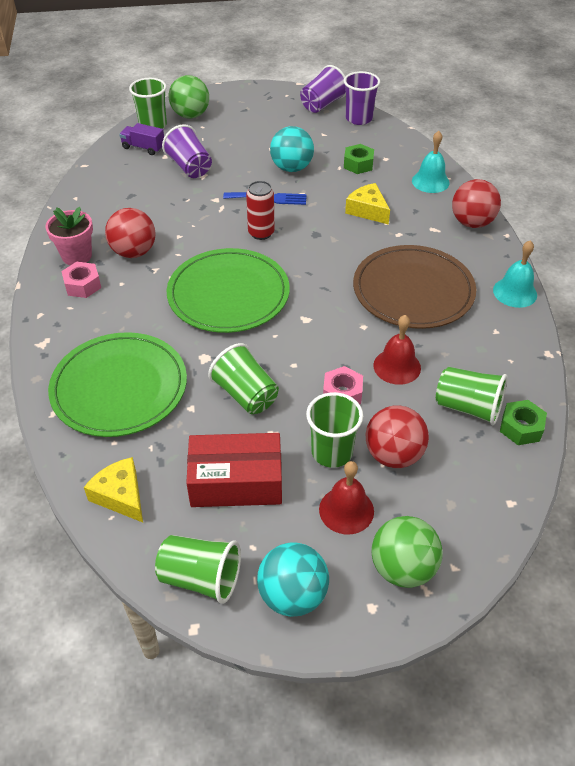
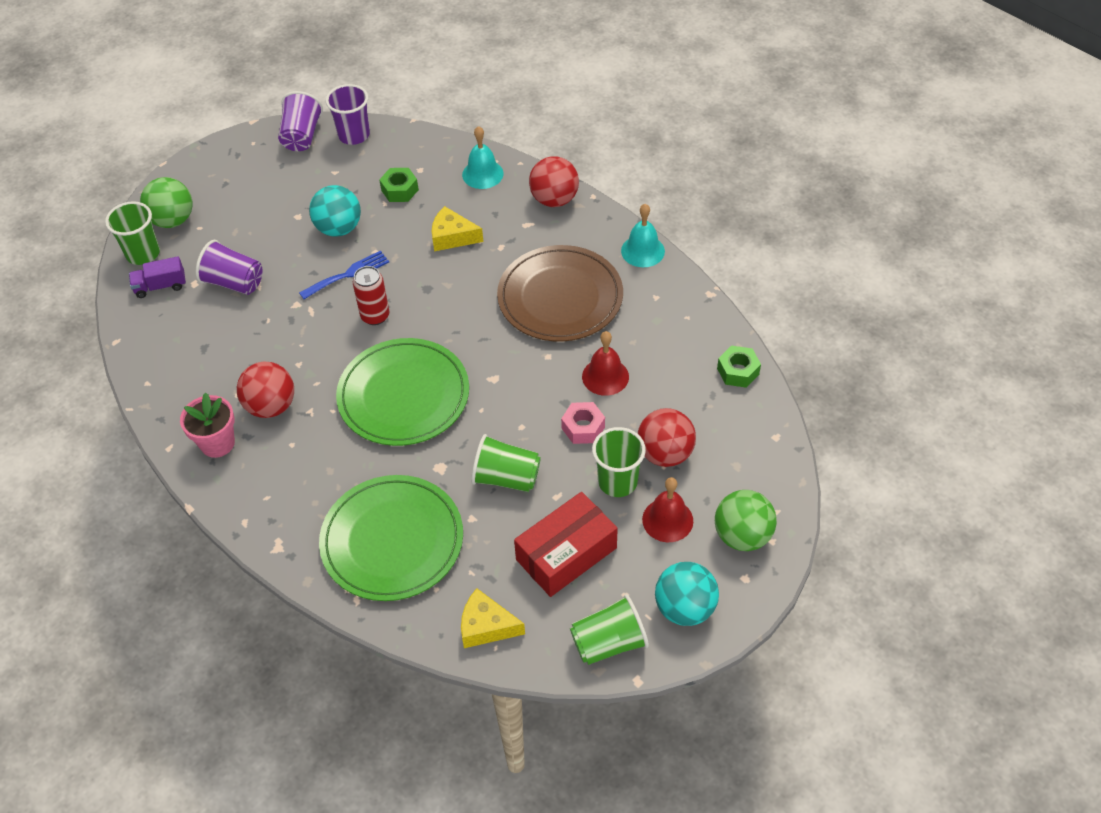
camera: 35 degrees left, 5 degrees up
pink nut [61,262,101,298] -> none
green cup [436,367,507,425] -> none

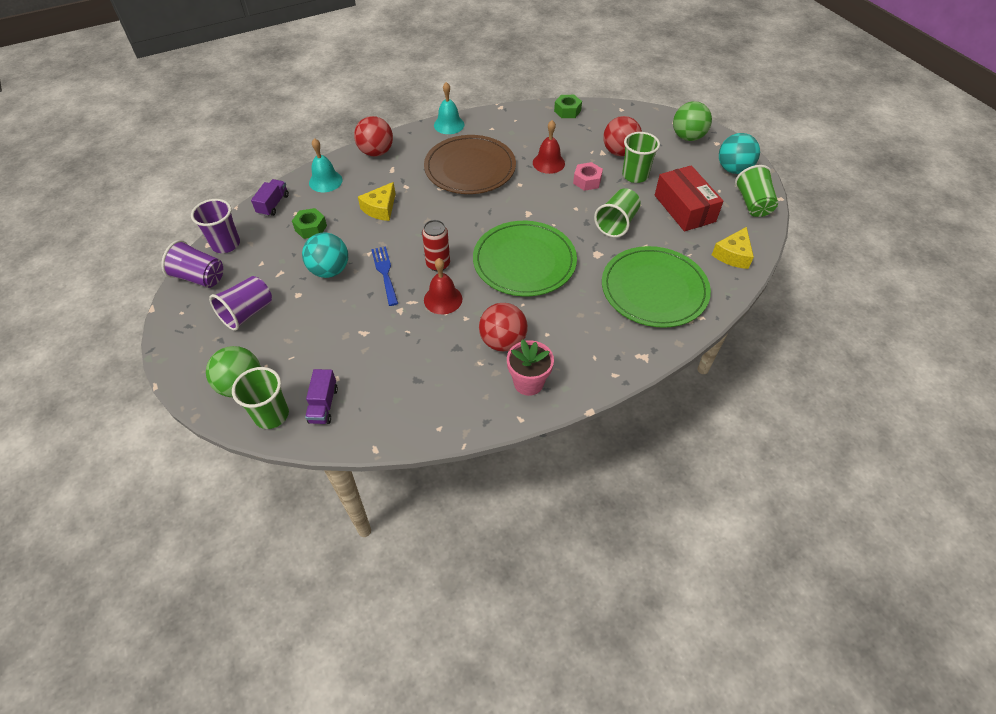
camera: 75 degrees left, 0 degrees up
purple cup [196,240,263,295] -> purple cup moved to [209,276,272,331]
red bell [642,477,693,542] -> red bell moved to [424,258,462,314]
none -> purple truck [251,179,289,217]

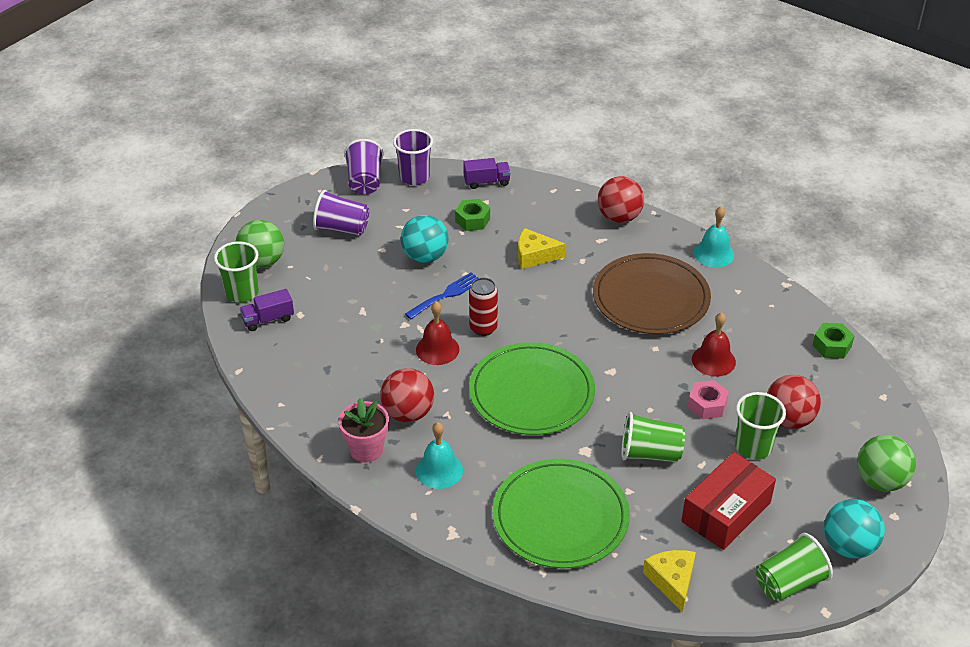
camera: 65 degrees right, 10 degrees down
turquoise bell [309,138,343,192] -> turquoise bell moved to [416,422,463,489]
yellow cheese [712,227,754,269] -> yellow cheese turned 75 degrees clockwise [643,550,696,613]

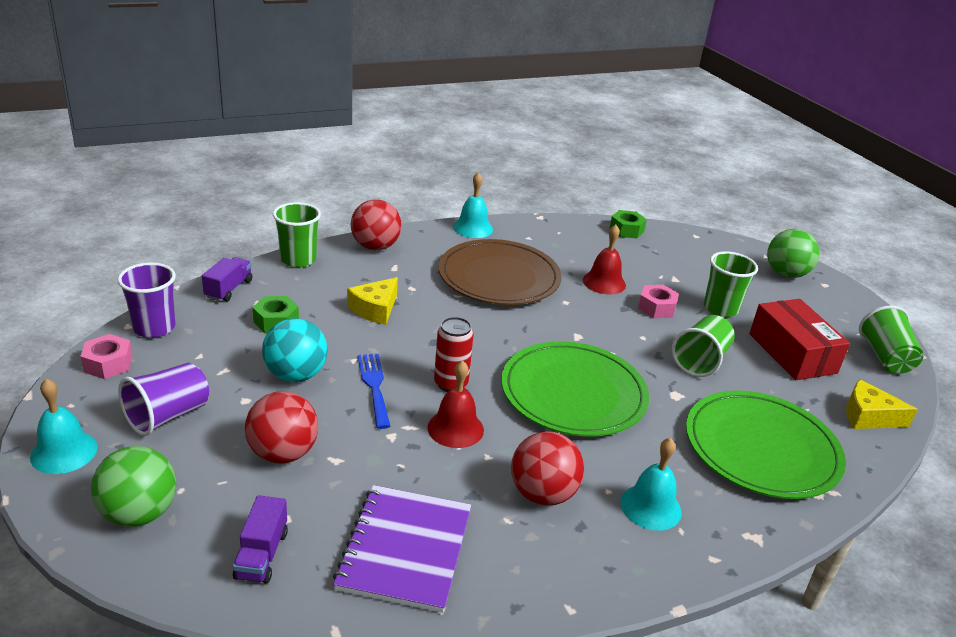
camera: 65 degrees left, 10 degrees down
green cup [214,241,259,303] -> green cup moved to [273,202,321,268]
pink flower pot [338,398,389,463] -> none
purple cup [344,139,384,194] -> pink nut [80,334,133,379]
red ball [767,375,821,429] -> red ball moved to [245,391,318,464]
turquoise ball [824,499,885,559] -> none
none -> turquoise bell [30,378,97,474]
none -> purple notebook [333,485,471,613]

